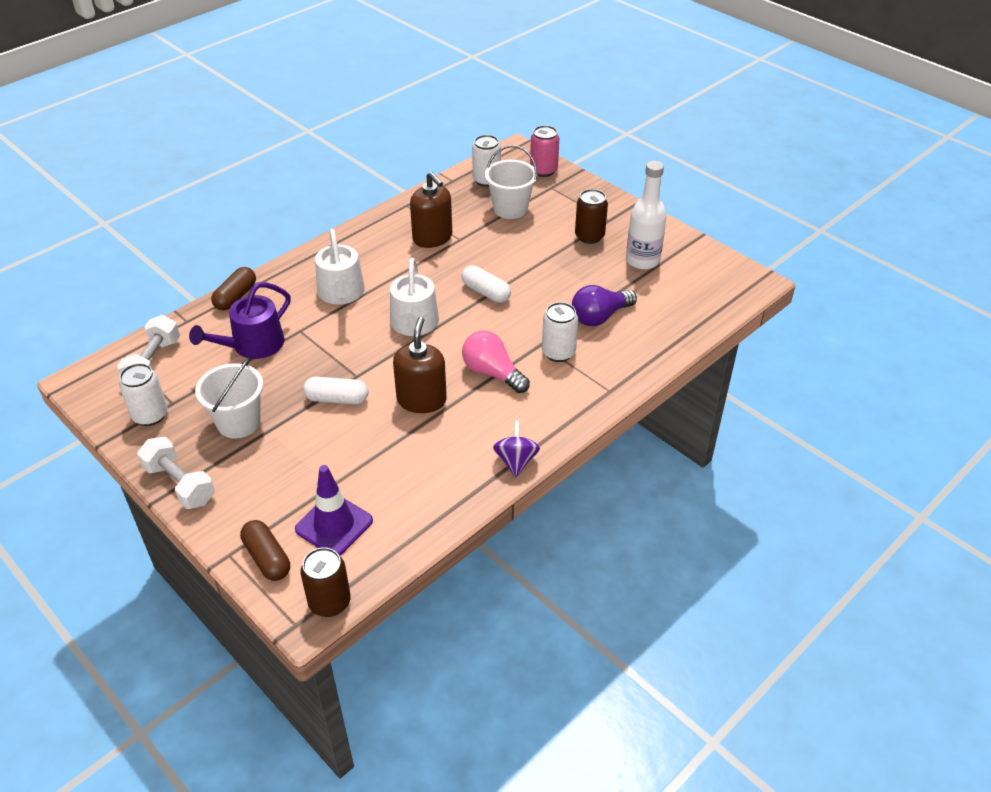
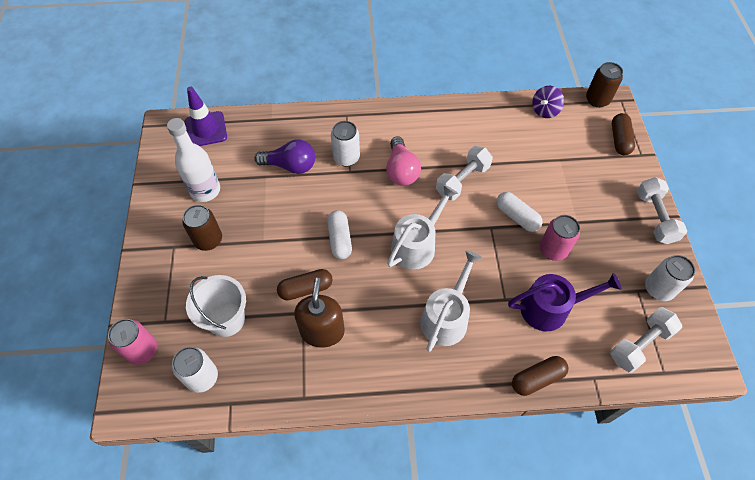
camera: 140 degrees left, 15 degrees up
white bucket [195,358,263,438] -> none
purple traffic cone [295,465,373,556] -> purple traffic cone moved to [185,87,227,146]
brown soap dispenser [393,317,447,413] -> white dumbbell [436,146,493,200]
purple spinning top [493,420,540,477] -> purple spinning top moved to [532,86,564,118]
none -> brown capsule [277,269,333,300]
none -> pink can [540,215,580,261]

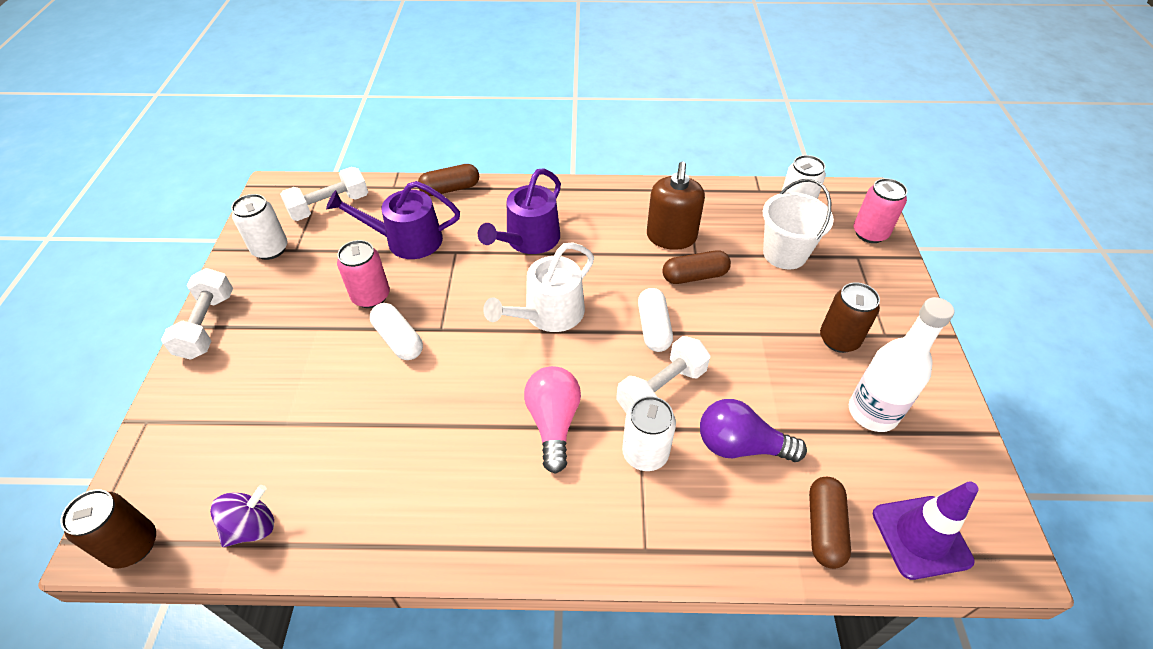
camera: 175 degrees left, 10 degrees down
white watering can [420,250,482,352] -> purple watering can [478,168,561,254]
white dumbbell [436,146,493,200] -> white dumbbell moved to [616,336,711,414]
brown capsule [612,113,635,155] -> brown capsule moved to [809,477,851,569]

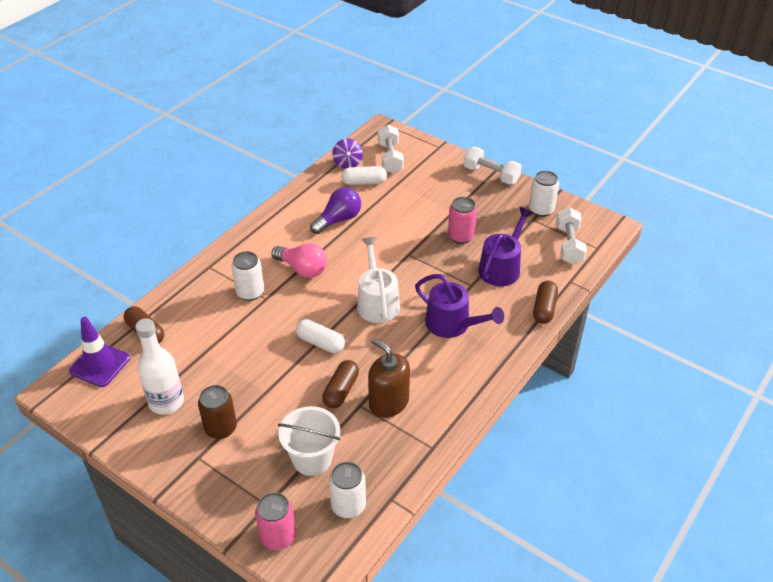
camera: 125 degrees right, 5 degrees down
brown can [60,489,156,568] -> none
white capsule [370,303,423,360] -> white capsule moved to [341,166,387,185]
purple watering can [478,168,561,254] -> purple watering can turned 150 degrees clockwise [415,274,504,338]
white dumbbell [616,336,711,414] -> white dumbbell moved to [378,125,404,173]
purple light bulb [700,399,807,462] -> purple light bulb moved to [310,187,361,234]

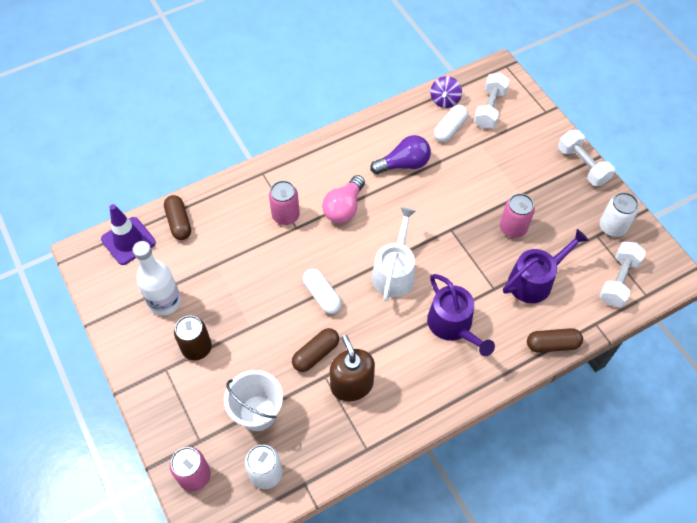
camera: 25 degrees right, 15 degrees up
white can [231,251,264,301] -> pink can [269,180,300,225]
pink light bulb [271,243,327,278] -> pink light bulb turned 60 degrees clockwise [322,175,365,223]
white capsule [341,166,387,185] -> white capsule turned 75 degrees counterclockwise [434,105,468,142]
brown capsule [533,281,558,324] -> brown capsule turned 45 degrees clockwise [527,328,583,353]

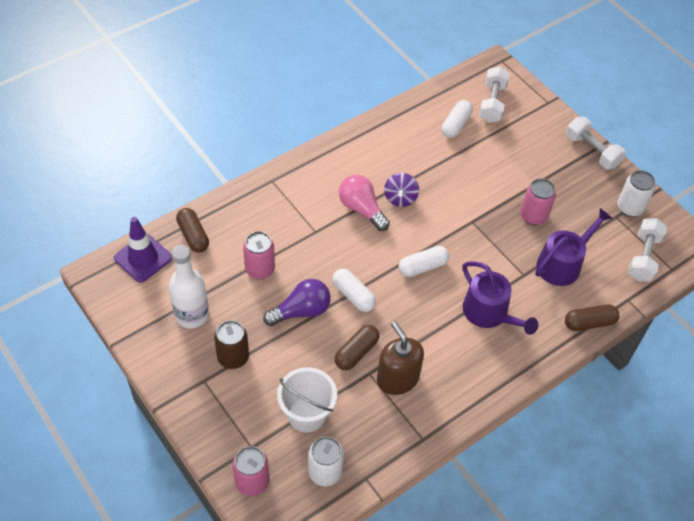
camera: 10 degrees left, 5 degrees down
pink can [269,180,300,225] -> pink can moved to [243,231,275,279]
pink light bulb [322,175,365,223] -> pink light bulb turned 120 degrees clockwise [339,175,390,231]
purple light bulb [370,135,431,174] -> purple light bulb moved to [263,279,331,326]
white watering can [372,207,416,302] -> white capsule [399,246,449,277]
purple spinning top [430,76,462,108] -> purple spinning top moved to [384,173,419,207]

